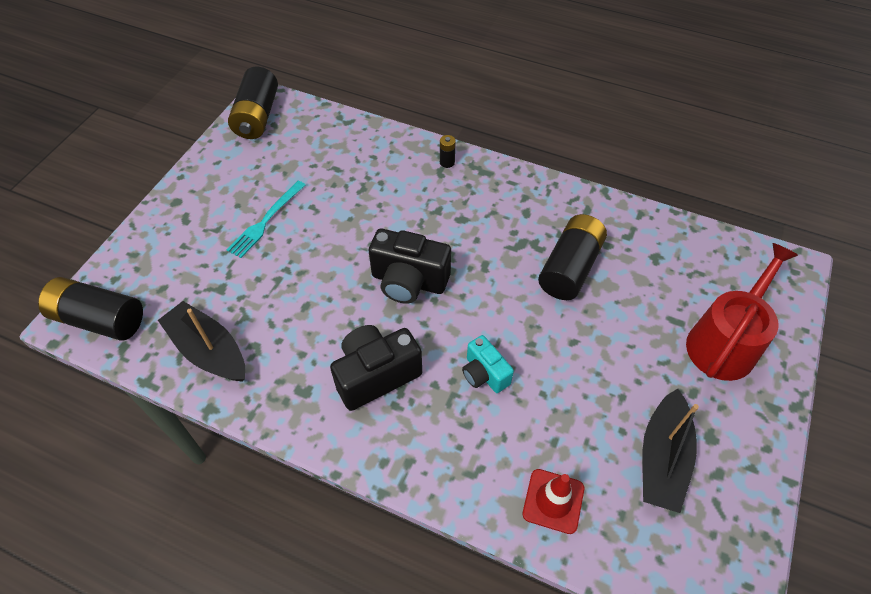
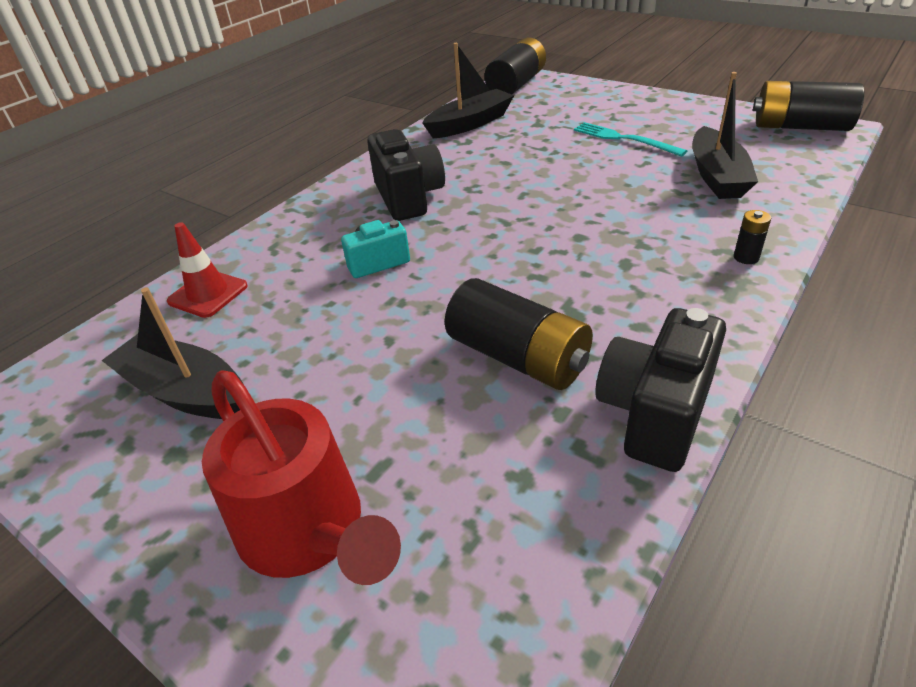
camera: 105 degrees right, 15 degrees down
black camera [369,229,451,304] -> black camera moved to [595,308,726,472]
none -> black boat [692,72,758,199]

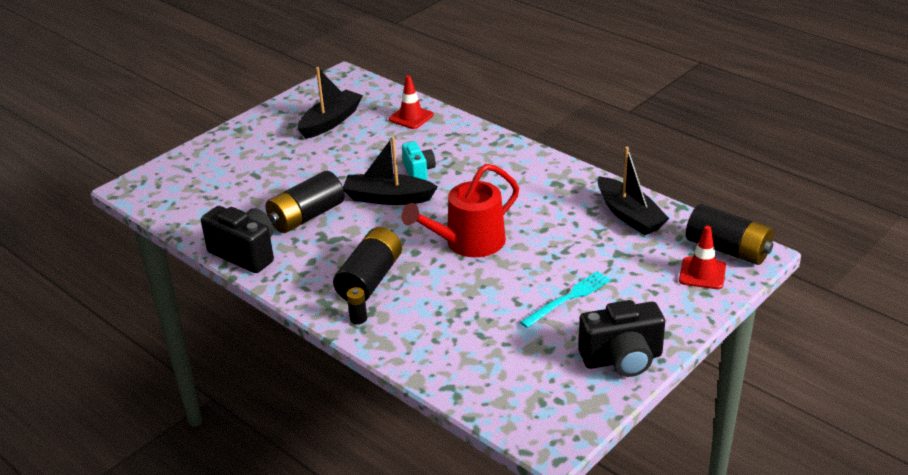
camera: 95 degrees right, 5 degrees down
red watering can [202,370,401,585] -> red watering can moved to [401,164,519,257]
black camera [367,129,445,221] -> black camera moved to [579,300,665,377]
black boat [692,72,758,199] -> black boat moved to [343,136,438,205]
black battery [753,81,864,131] -> black battery moved to [333,227,402,302]
none -> red traffic cone [679,226,726,289]

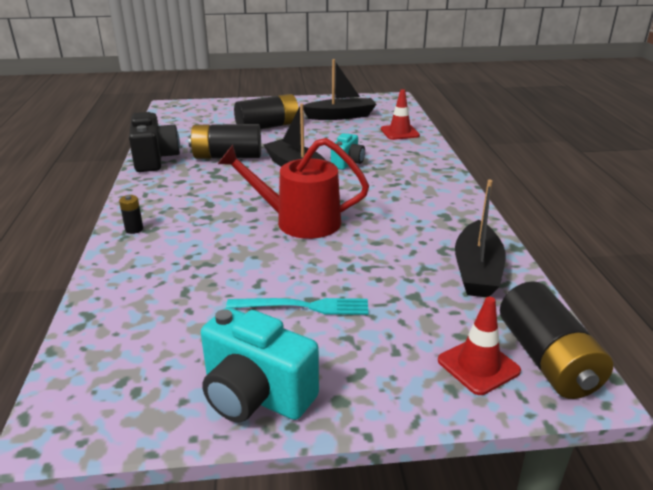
camera: 40 degrees right, 5 degrees down
black battery [333,227,402,302] -> black battery moved to [234,94,299,129]
black camera [579,300,665,377] -> turquoise camera [201,307,319,422]

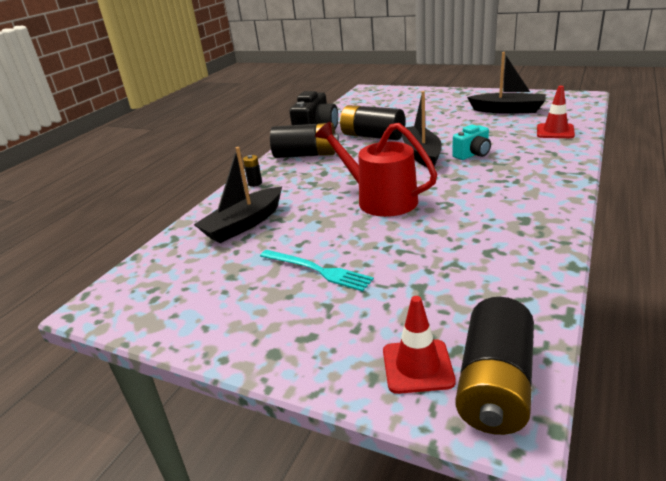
camera: 35 degrees right, 0 degrees up
turquoise camera [201,307,319,422] -> none
black battery [234,94,299,129] -> black battery moved to [270,123,339,158]
black boat [455,180,506,297] -> black boat moved to [194,147,282,243]

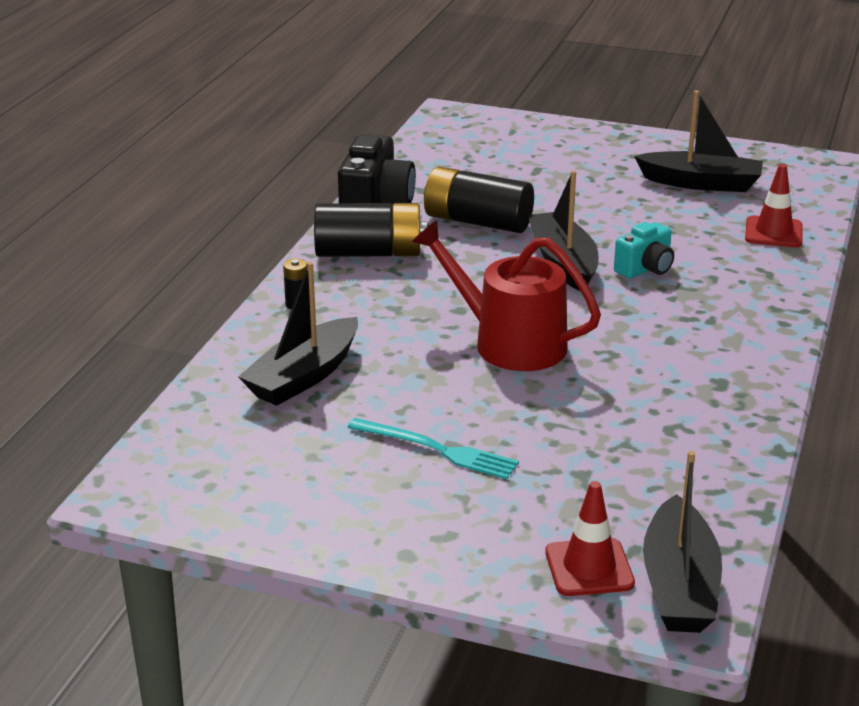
camera: 10 degrees left, 0 degrees up
black battery [455,297,534,435] -> black boat [643,451,722,633]

